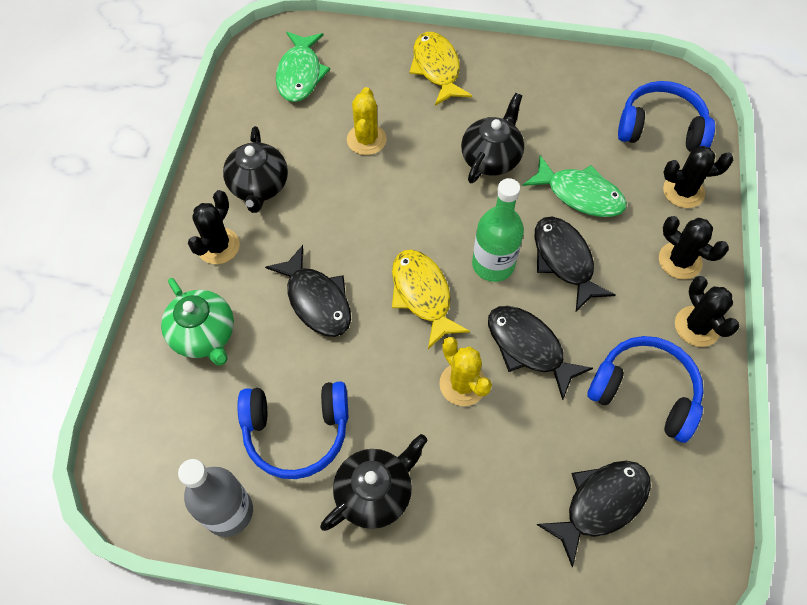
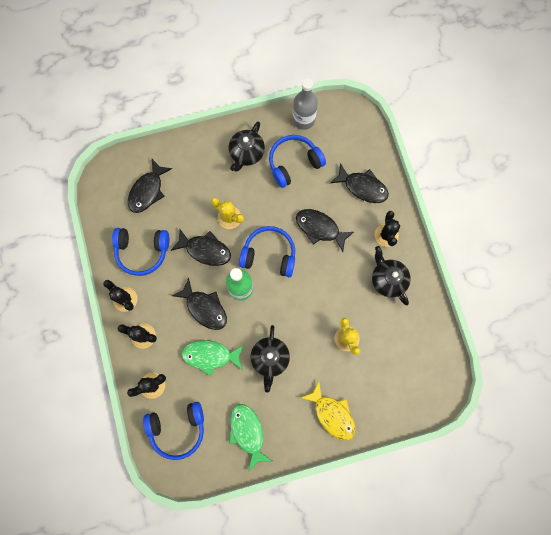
camera: 155 degrees right, 15 degrees up
green teapot [161,278,234,366] -> black fish [330,163,389,203]
green fish [276,32,330,102] -> green fish moved to [229,404,272,471]
yellow fish [392,249,470,349] -> blue headphones [239,226,295,277]

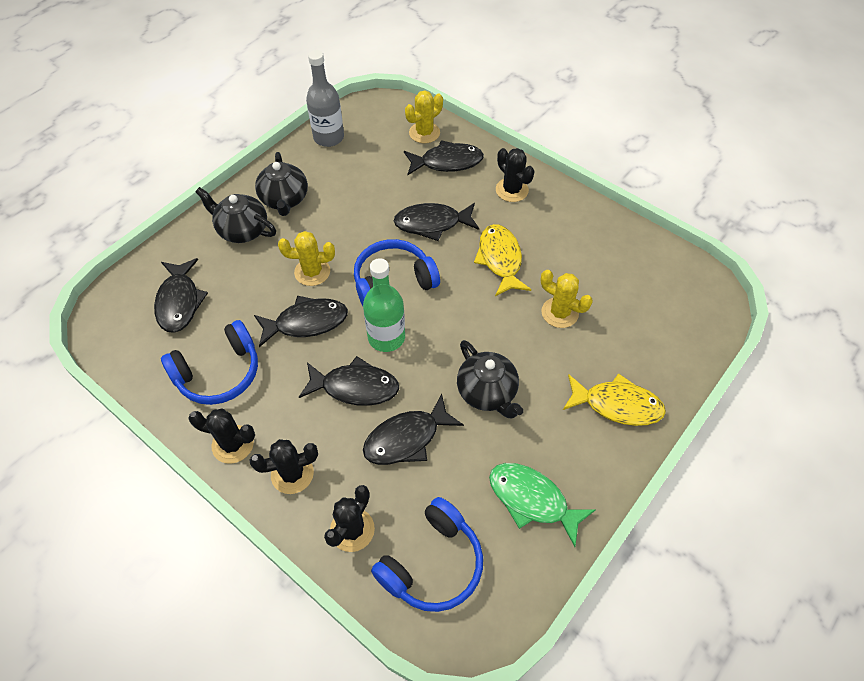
camera: 35 degrees left, 20 degrees down
green fish [181,340,245,376] -> black fish [363,393,464,465]
blue headphones [269,135,326,188] -> none
black teapot [372,246,411,305] -> black teapot moved to [195,187,276,243]
none -> yellow cactus [405,90,443,143]
none -> yellow fish [474,224,531,296]

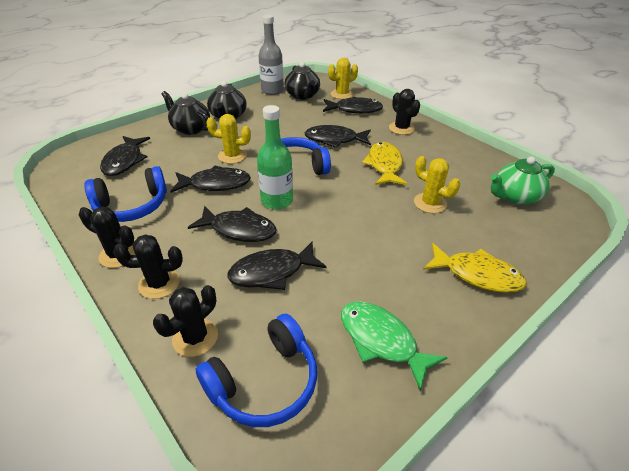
camera: 10 degrees right, 15 degrees down
black teapot [457,340,524,419] -> black teapot moved to [285,62,320,100]
none -> green teapot [491,156,555,205]

